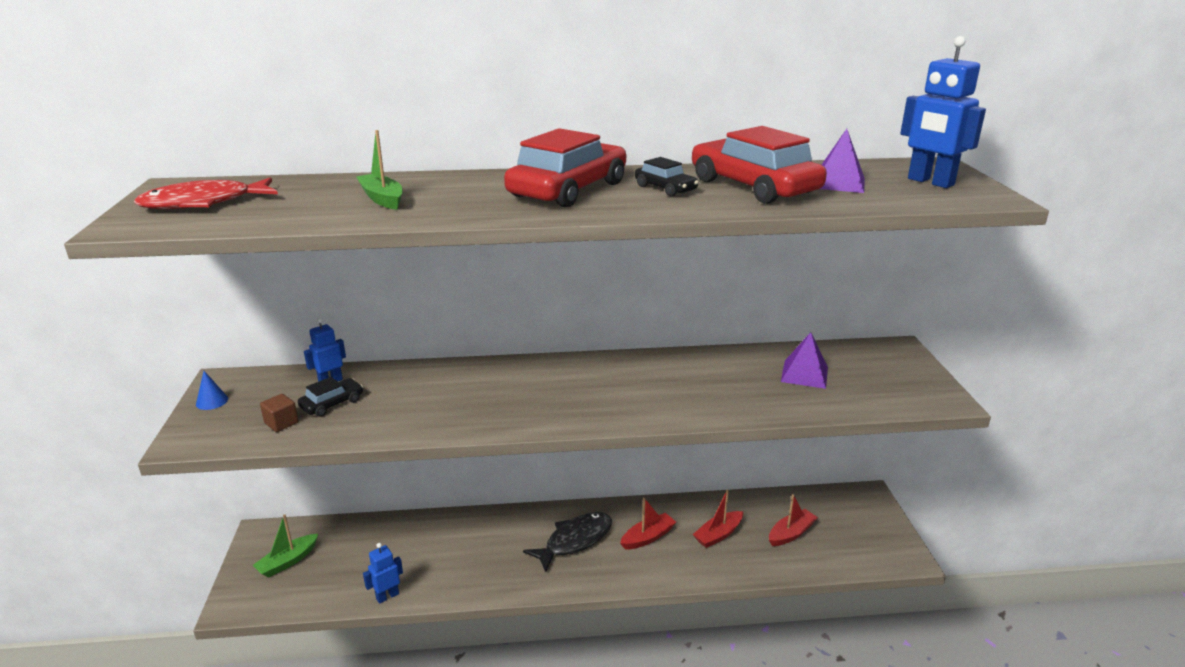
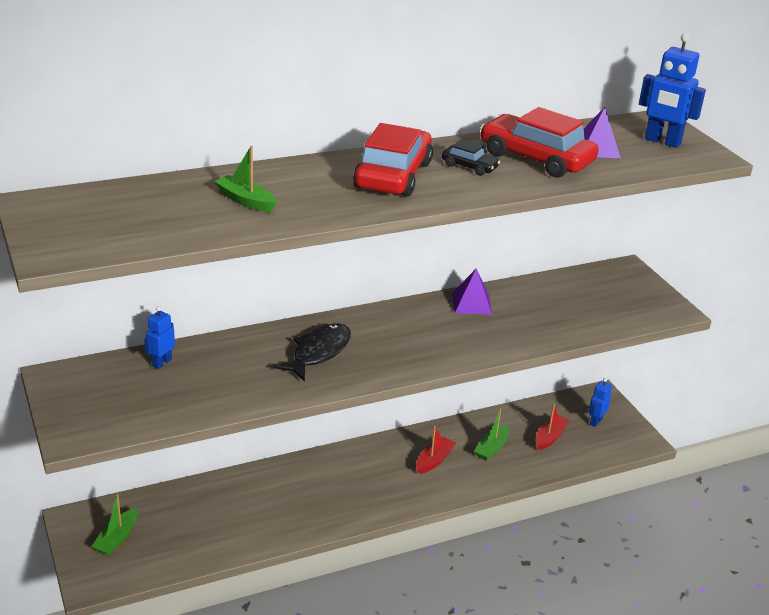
camera: 20 degrees left, 5 degrees up
red fish [134,177,278,209] -> none
blue cone [196,371,228,410] -> none
brown cube [260,394,298,432] -> none
black car [298,377,363,417] -> none
blue robot [363,543,403,604] -> blue robot moved to [589,378,612,427]
black fish [523,512,612,572] -> black fish moved to [273,323,351,382]
red boat [693,490,743,548] -> green boat [474,408,509,461]
purple pyramid [781,332,828,389] -> purple pyramid moved to [452,269,492,315]

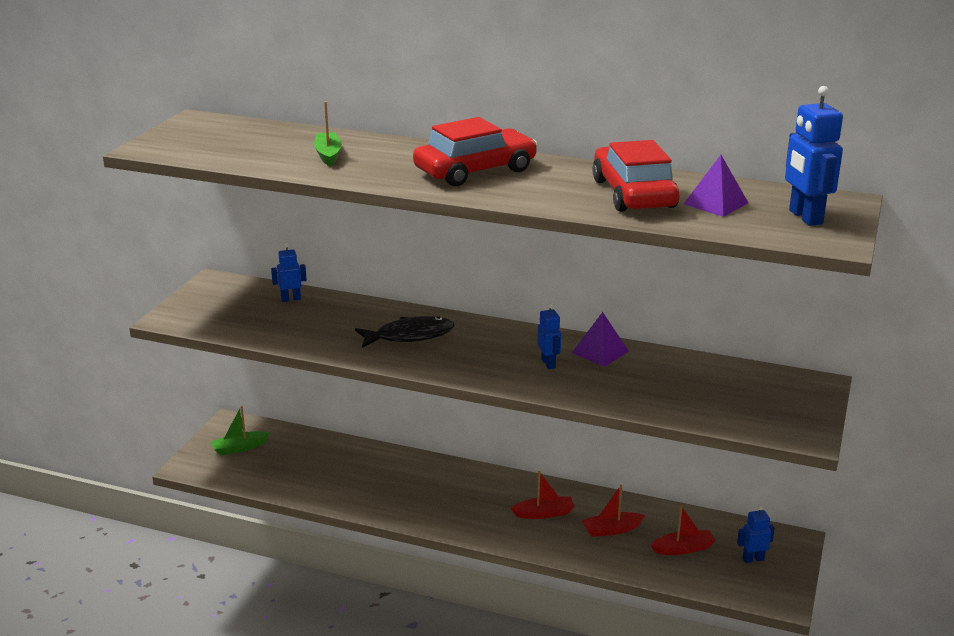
camera: 45 degrees right, 5 degrees down
black car [442,139,500,176] -> none
green boat [474,408,509,461] -> red boat [582,485,646,537]
none -> blue robot [537,303,561,369]

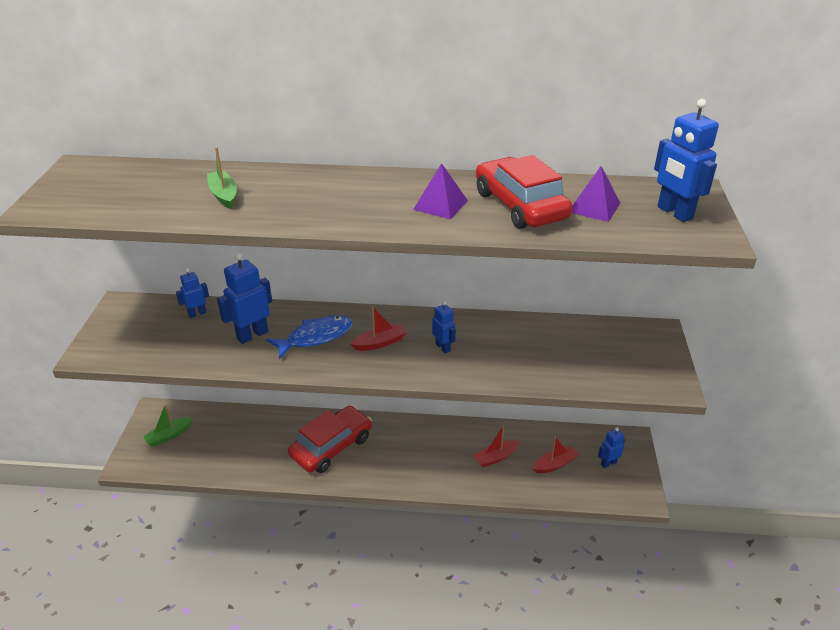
camera: 15 degrees left, 10 degrees up
black fish [355,316,454,348] -> blue fish [267,315,353,359]
red car [413,117,538,186] -> red car moved to [288,406,372,473]
red boat [511,471,575,519] -> red boat moved to [350,306,407,351]
purple pyramid [572,312,629,367] -> purple pyramid moved to [413,163,468,219]
none -> blue robot [217,253,272,344]

